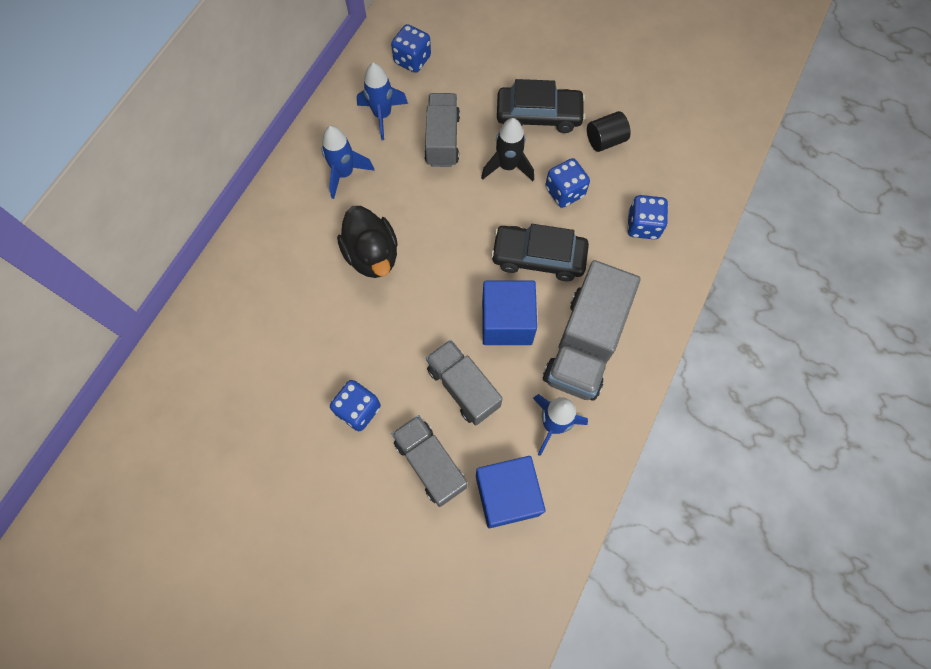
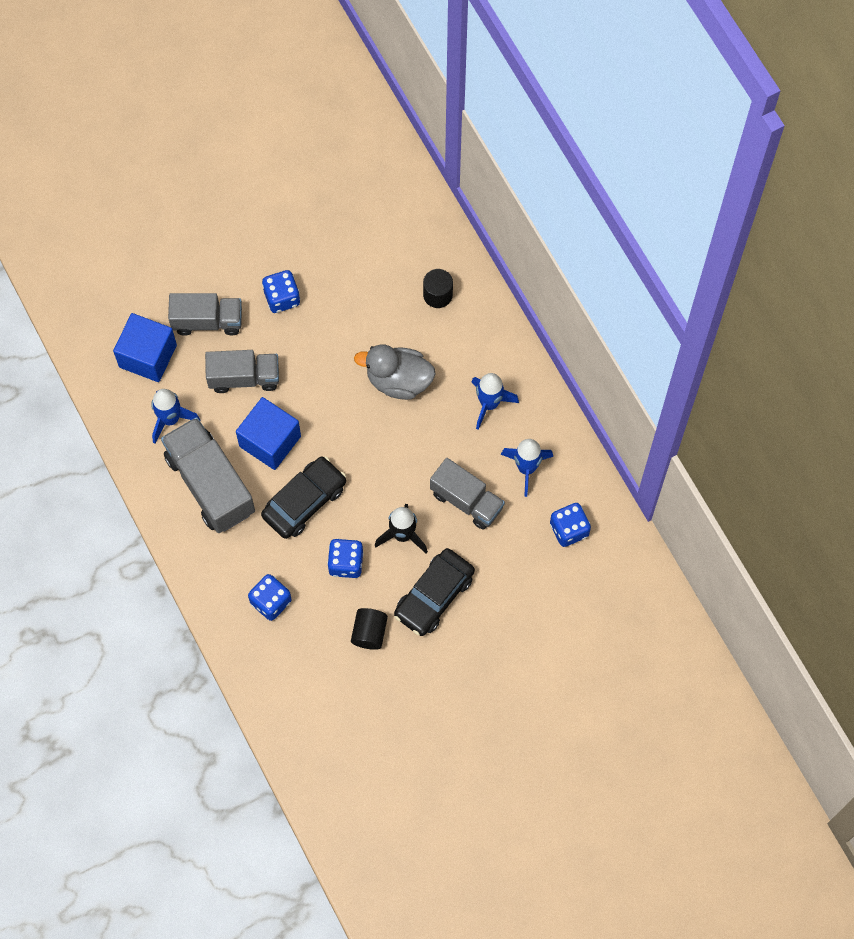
camera: 125 degrees right, 0 degrees up
black duck [337,206,398,278] -> grey duck [354,344,436,400]
none -> black cylinder [423,269,453,308]

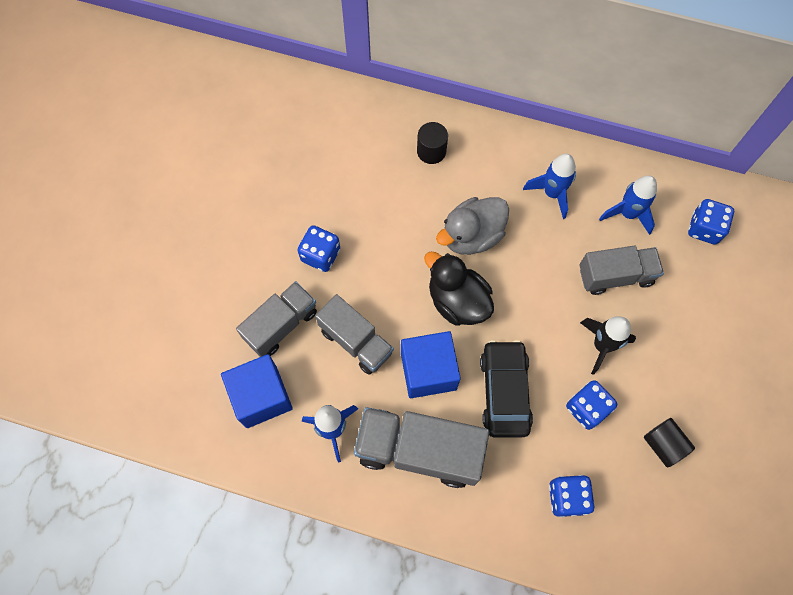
camera: 45 degrees left, 0 degrees up
grey truck [205,350,279,393] -> grey truck turned 90 degrees clockwise [315,294,394,375]
black car [394,548,475,636] -> none
none -> black duck [424,251,494,326]

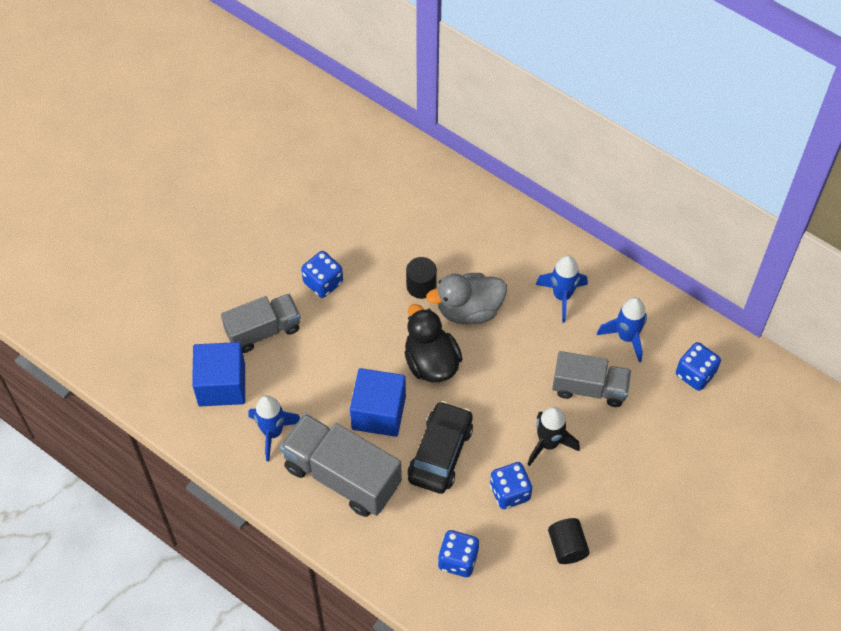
camera: 20 degrees right, 10 degrees down
grey truck [315,294,394,375] -> none
black cylinder [417,122,448,164] -> black cylinder moved to [406,257,437,299]

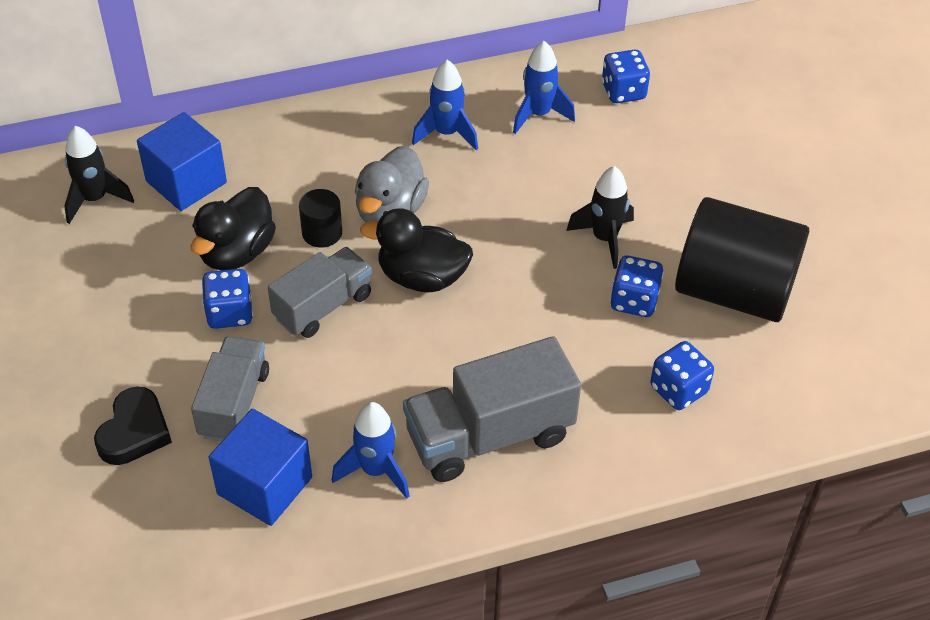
camera: 55 degrees left, 10 degrees down
blue cube [350,368,406,437] -> blue cube moved to [137,112,227,211]
black car [408,401,473,494] -> none
black cylinder [548,518,590,564] -> black cylinder [675,197,809,322], size x2.35
grey truck [552,351,631,407] -> grey truck moved to [268,247,372,338]
none -> black rocket [64,126,134,224]
none -> black heart [94,387,172,465]
none -> black duck [191,187,276,270]

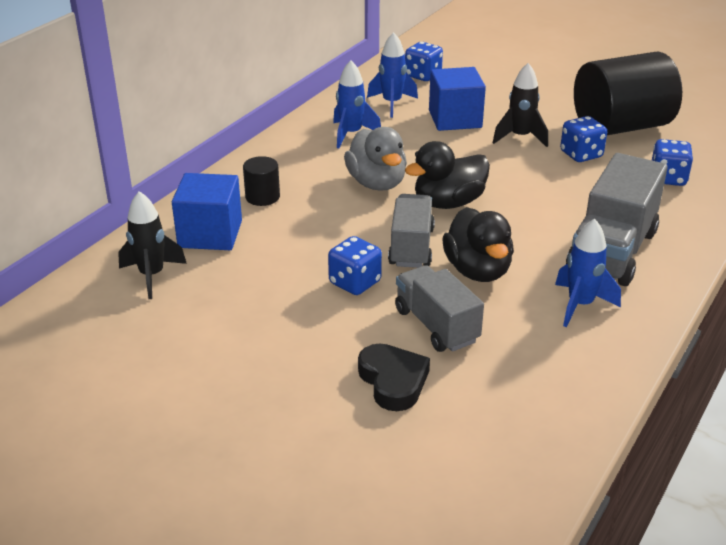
camera: 40 degrees left, 15 degrees down
black duck [191,187,276,270] -> black duck moved to [442,207,514,282]
blue cube [209,409,312,526] -> blue cube moved to [429,67,486,131]
black cylinder [299,189,342,248] -> black cylinder moved to [243,156,280,206]

